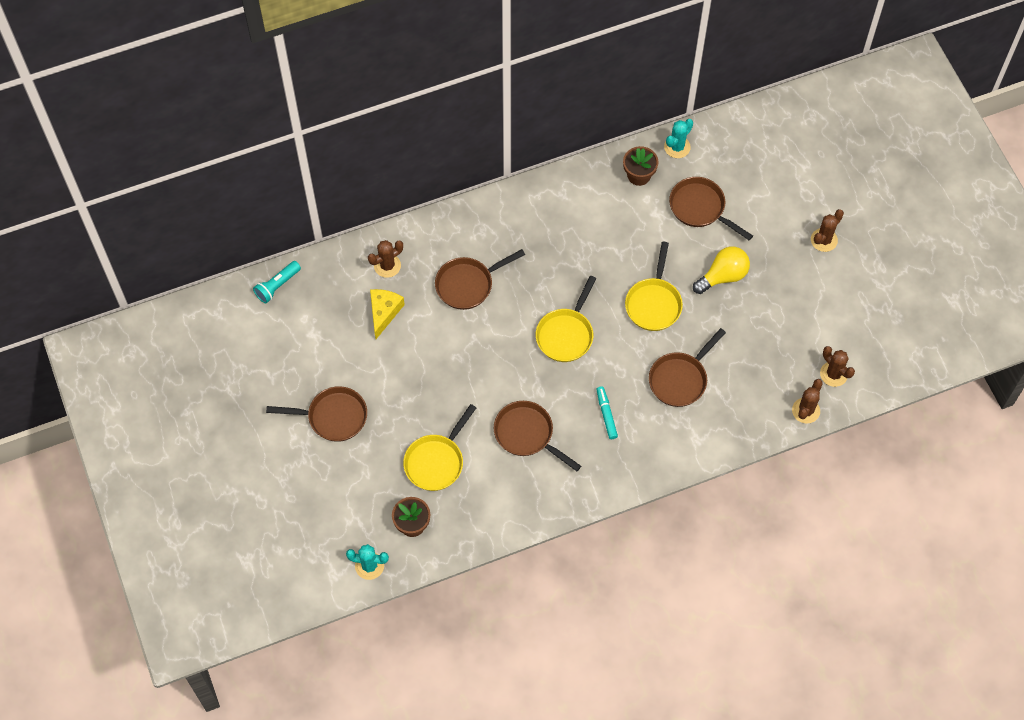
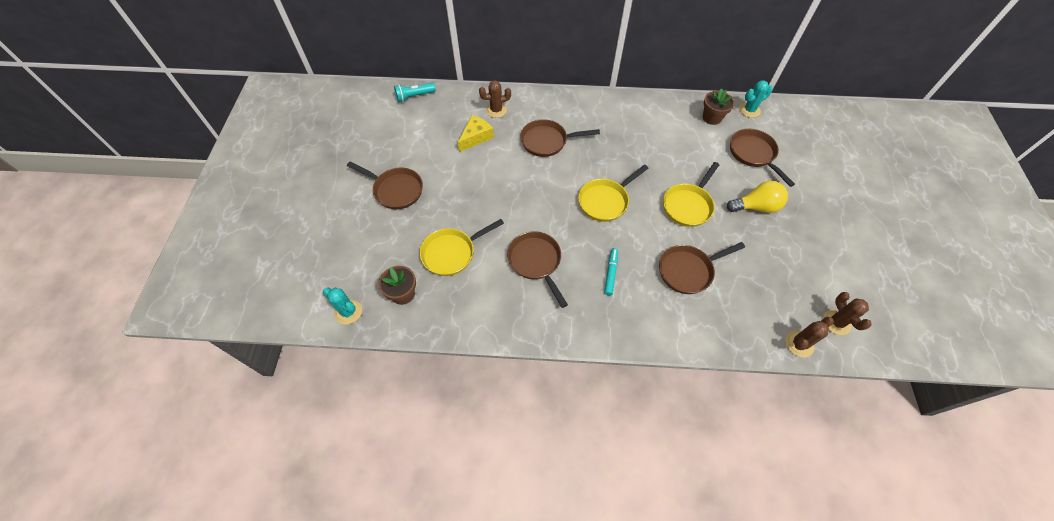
camera: 25 degrees right, 5 degrees down
brown cactus [811,209,844,252] -> none

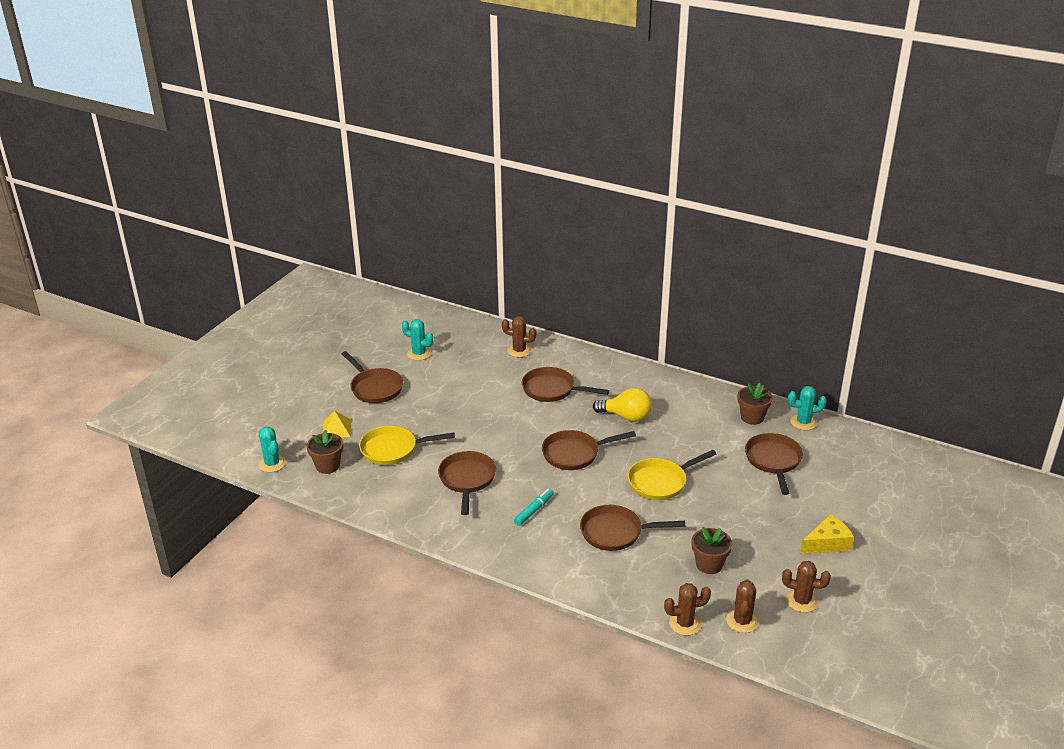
camera: 25 degrees right, 25 degrees down
turquoise flashlight [394,83,436,102] -> none
yellow cheese [458,115,494,152] -> yellow cheese moved to [800,514,854,554]
yellow pan [578,165,649,222] -> brown pan [542,430,636,470]
yellow light bulb [727,181,788,213] -> yellow light bulb moved to [593,388,652,422]
none -> yellow pyramid [323,410,352,437]
none -> turquoise cactus [402,319,433,361]
none -> brown flower pot [691,527,732,574]
none -> brown cactus [782,561,831,613]

